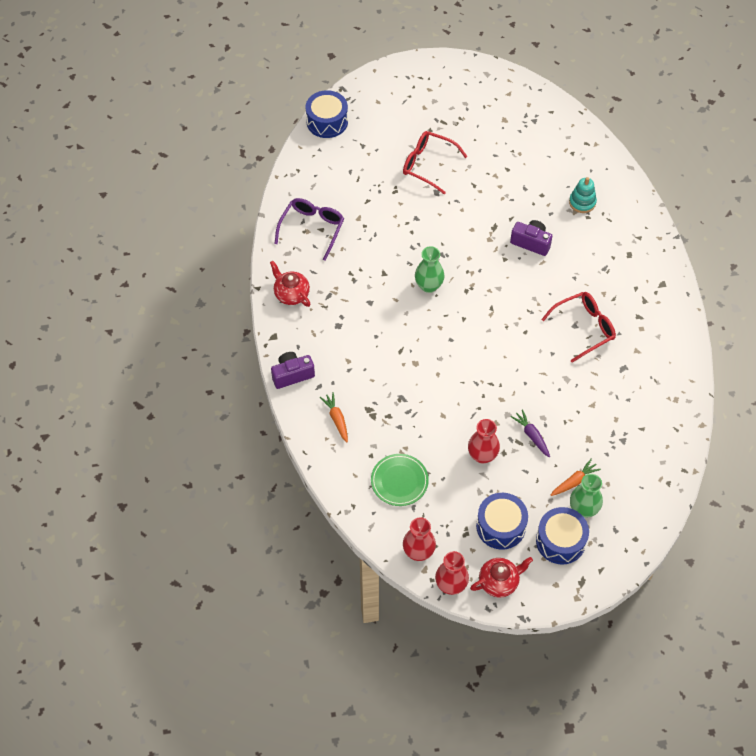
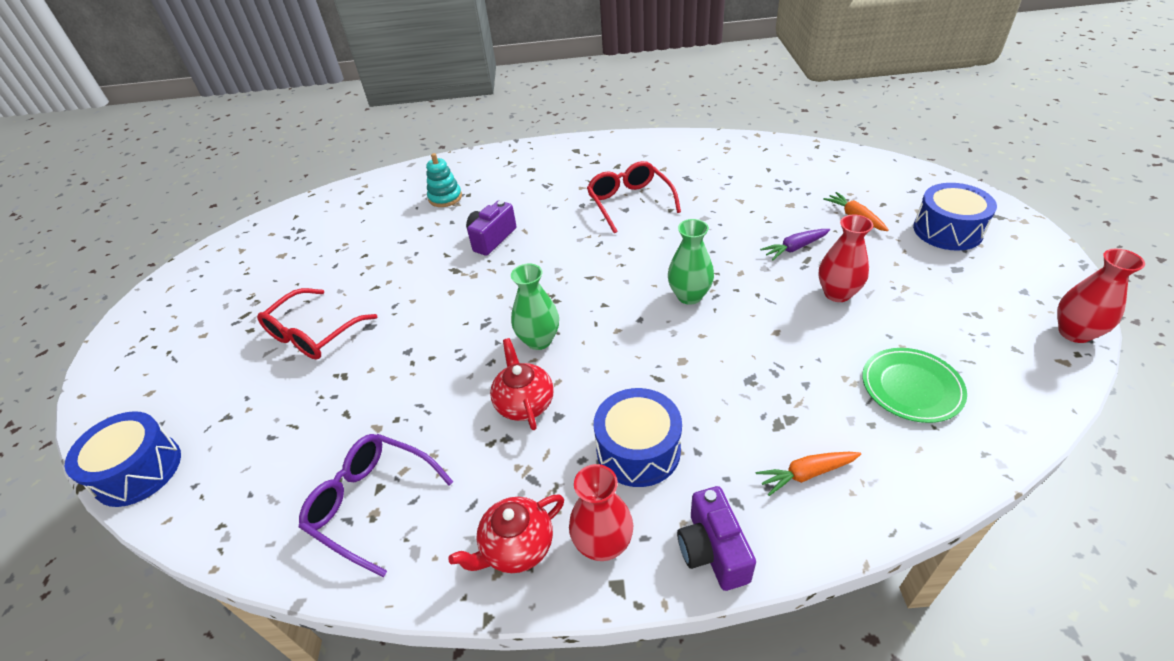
camera: 80 degrees left, 15 degrees down
red vase [403,517,436,561] -> red vase moved to [569,464,633,561]
red teapot [470,557,533,598] -> red teapot moved to [490,338,554,430]
blue drum [476,493,528,550] -> blue drum moved to [594,388,682,487]
green vase [570,474,603,518] -> green vase moved to [668,219,714,305]

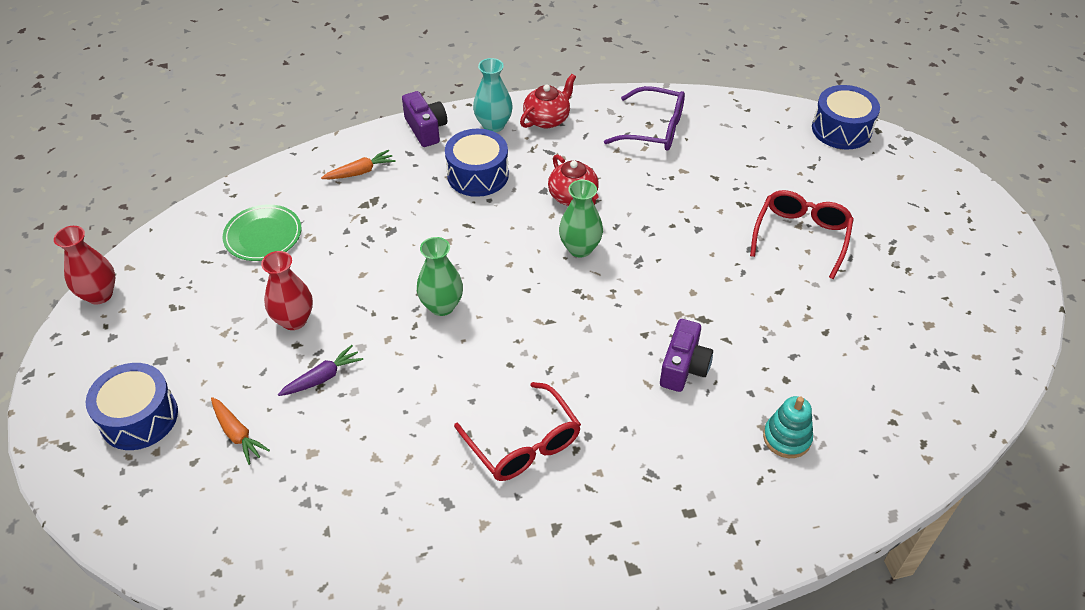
camera: 165 degrees right, 5 degrees up
red vase [569,464,633,561] -> turquoise vase [473,58,513,132]

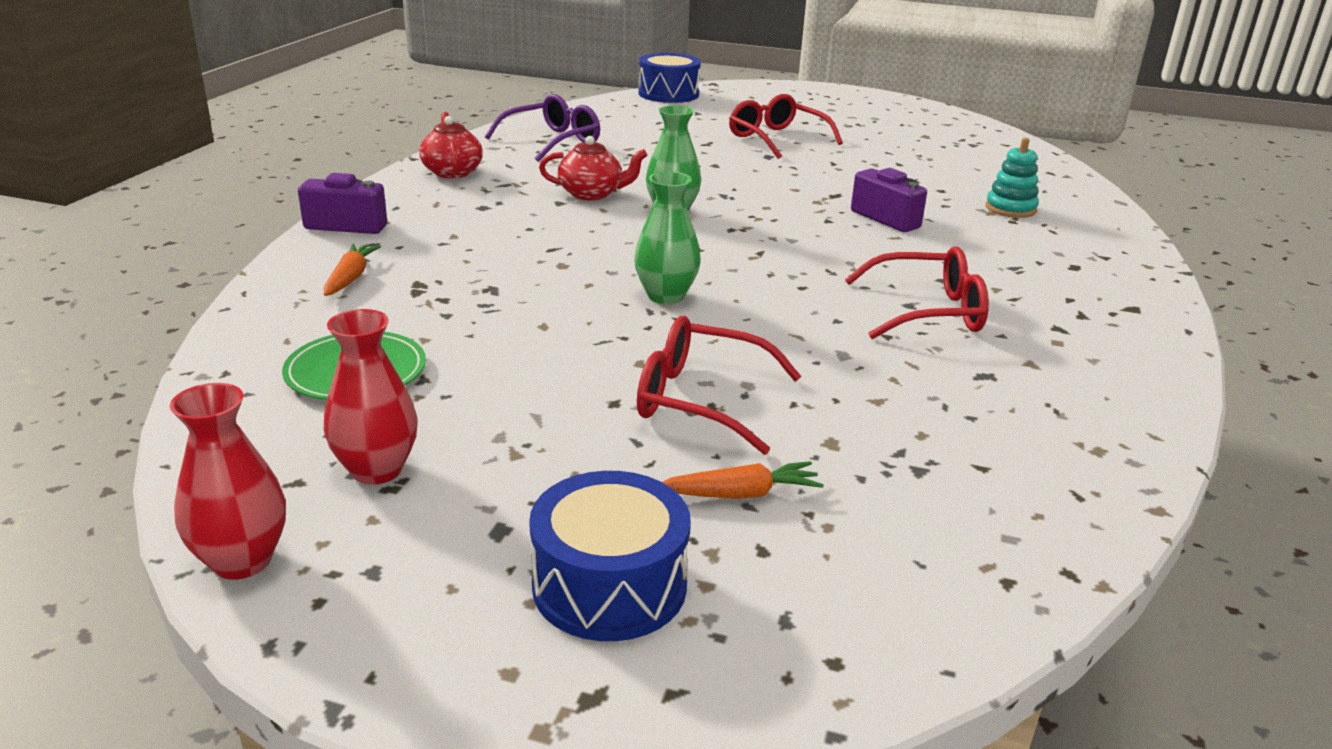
camera: 60 degrees left, 20 degrees down
red vase [261,251,313,330] -> red vase moved to [323,309,418,485]
purple carrot [278,345,363,396] -> red glasses [637,316,801,455]
blue drum [445,129,509,197] -> none
turquoise vase [473,58,513,132] -> none

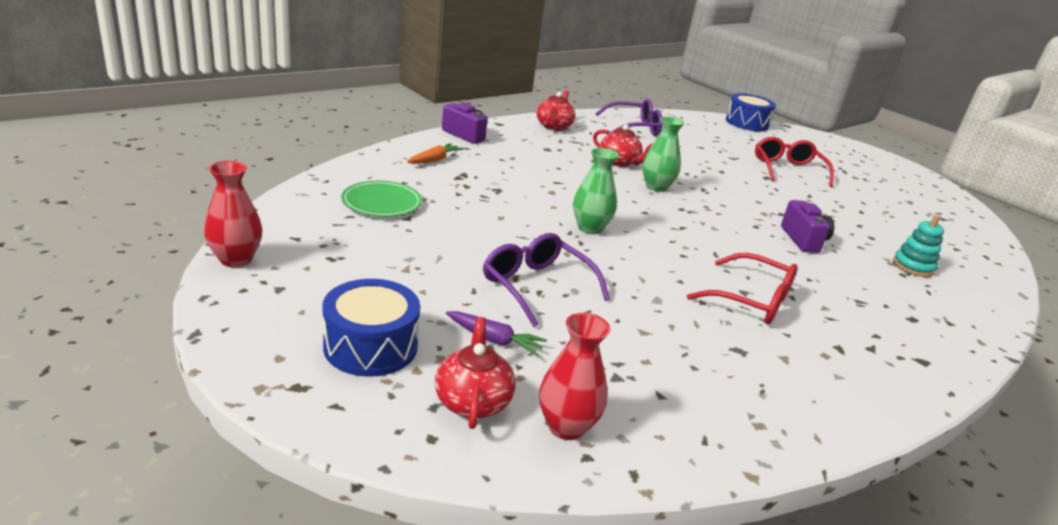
camera: 30 degrees right, 0 degrees up
red vase [323,309,418,485] -> red vase moved to [539,313,611,440]
red glasses [637,316,801,455] -> purple glasses [483,233,610,327]
orange carrot [662,461,824,499] -> purple carrot [446,311,547,356]
none -> red teapot [435,317,516,429]

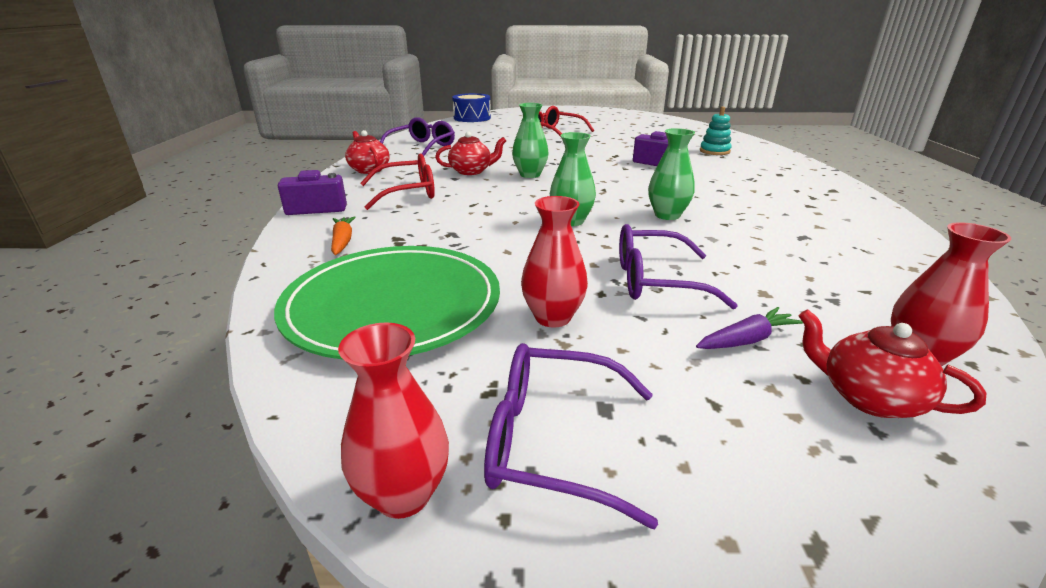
camera: 45 degrees left, 0 degrees up
blue drum [323,279,420,377] -> none
green plate [341,181,422,217] -> green plate [274,246,500,360], size x1.92
red glasses [687,253,798,324] -> red glasses moved to [360,154,435,210]
none -> purple glasses [484,343,658,529]
none -> red vase [521,196,588,327]
none -> green vase [648,128,695,220]

